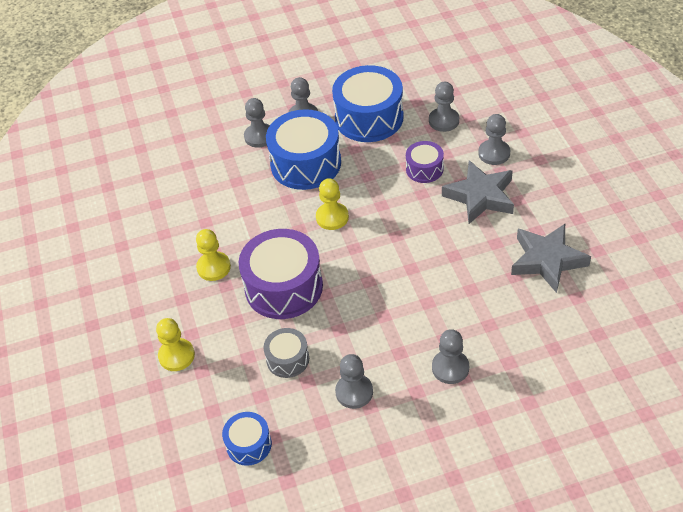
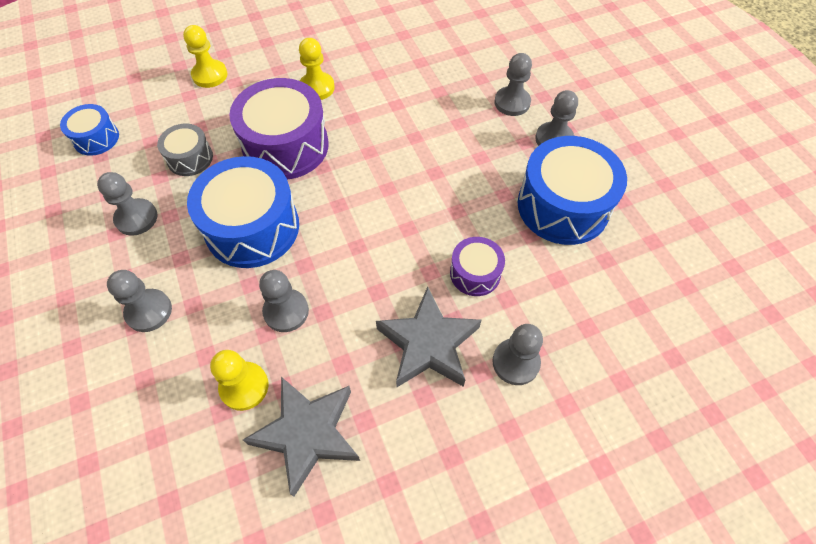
camera: 80 degrees right, 10 degrees up
blue drum [266,109,341,190] -> blue drum moved to [187,156,299,268]
yellow pawn [316,178,349,230] -> yellow pawn moved to [210,350,268,411]
grey pawn [429,82,459,132] -> grey pawn moved to [259,270,309,332]

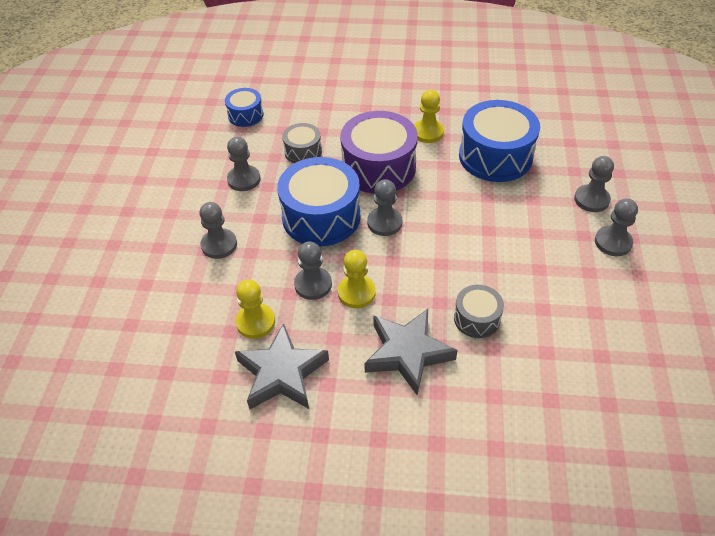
camera: 30 degrees right, 10 degrees down
yellow pawn [183,25,227,88] -> yellow pawn moved to [338,250,376,308]
purple drum [450,237,505,296] -> grey drum [454,285,504,338]
grey pawn [492,324,543,385] -> grey pawn moved to [367,179,402,236]
blue drum [518,136,627,245] -> blue drum moved to [459,100,540,182]

